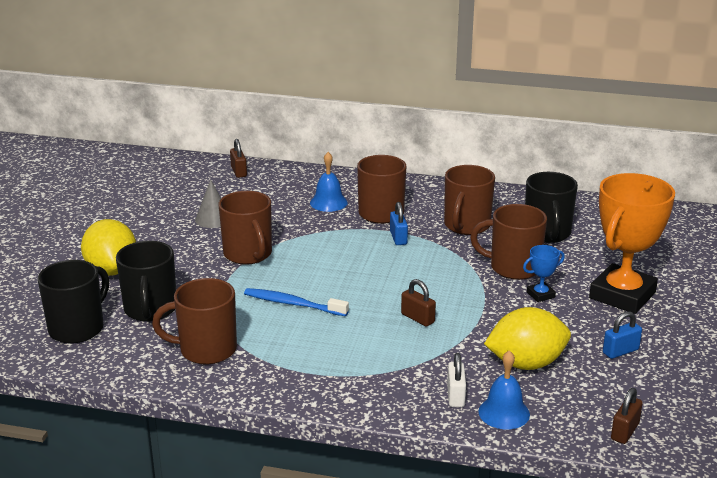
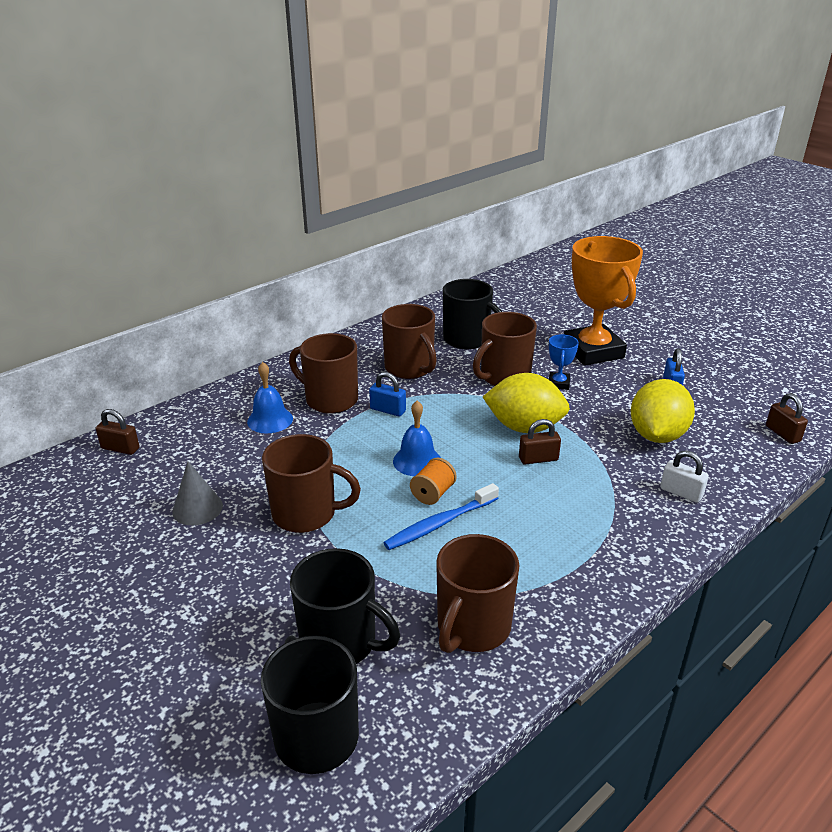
camera: 55 degrees left, 5 degrees up
yellow lemon [81,219,136,276] -> yellow lemon moved to [483,373,570,433]
blue bell [479,350,530,429] -> blue bell moved to [393,401,441,476]
none -> orange spool [410,458,457,505]

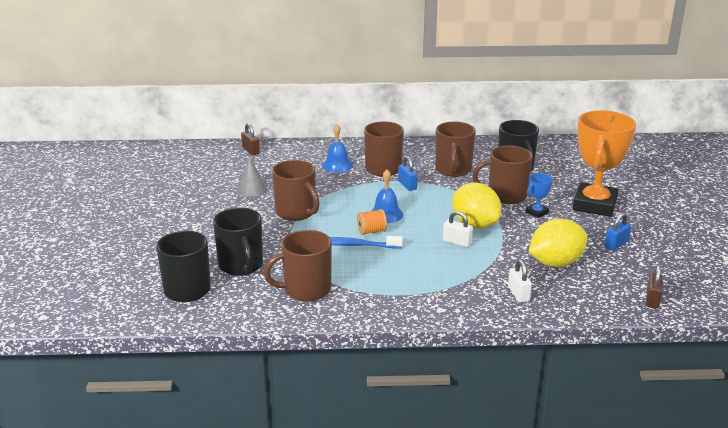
camera: 40 degrees right, 5 degrees down
brown padlock [519,419,561,464] -> white padlock [443,211,473,247]

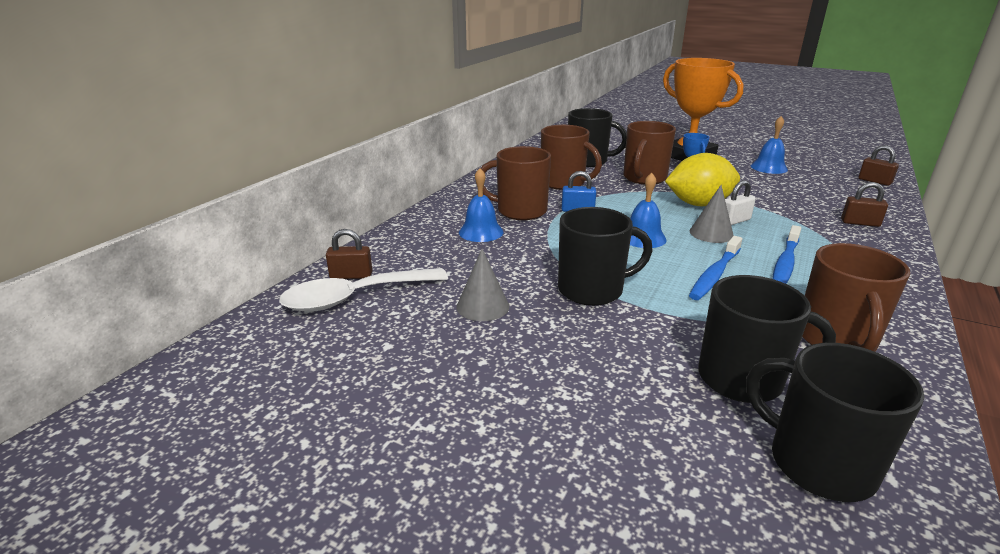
camera: 60 degrees left, 0 degrees up
brown mug [272,160,320,221] -> black mug [558,207,653,306]
orange spool [357,209,387,235] -> none
white padlock [508,260,532,303] -> brown padlock [841,182,888,227]
yellow lemon [529,219,587,267] -> none
blue padlock [605,213,631,250] -> blue bell [751,116,788,174]
none -> white spoon [279,268,448,312]
none -> grey cone [690,185,734,243]
none -> blue toothbrush [773,225,801,284]

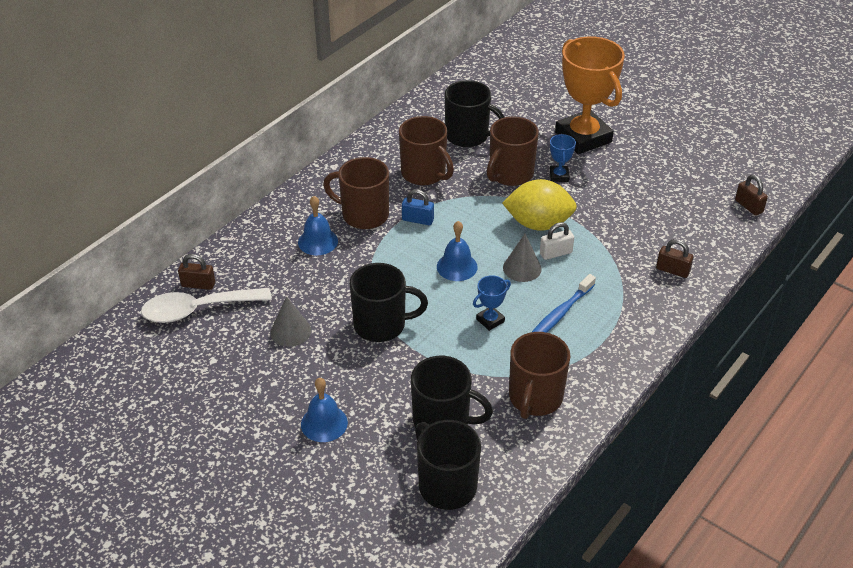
camera: 10 degrees right, 15 degrees up
blue toothbrush [689,236,742,300] -> blue trophy [473,275,511,331]
blue bell [751,116,788,174] -> blue bell moved to [301,378,348,442]

